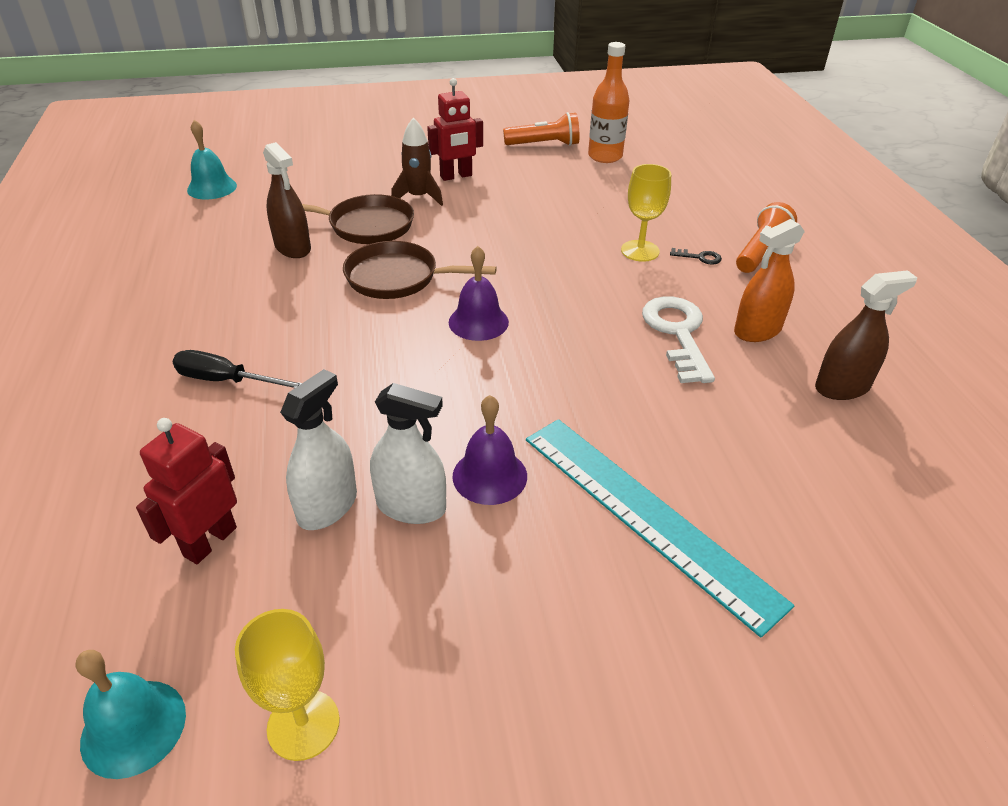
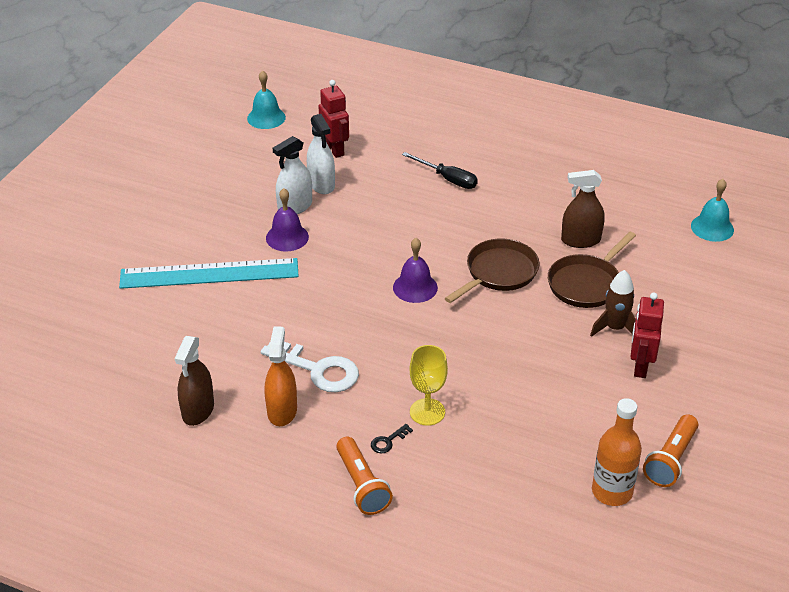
camera: 125 degrees right, 0 degrees up
black screwdriver [172,350,302,389] -> black screwdriver turned 75 degrees clockwise [402,152,478,189]
yellow goblet [235,609,340,761] -> none

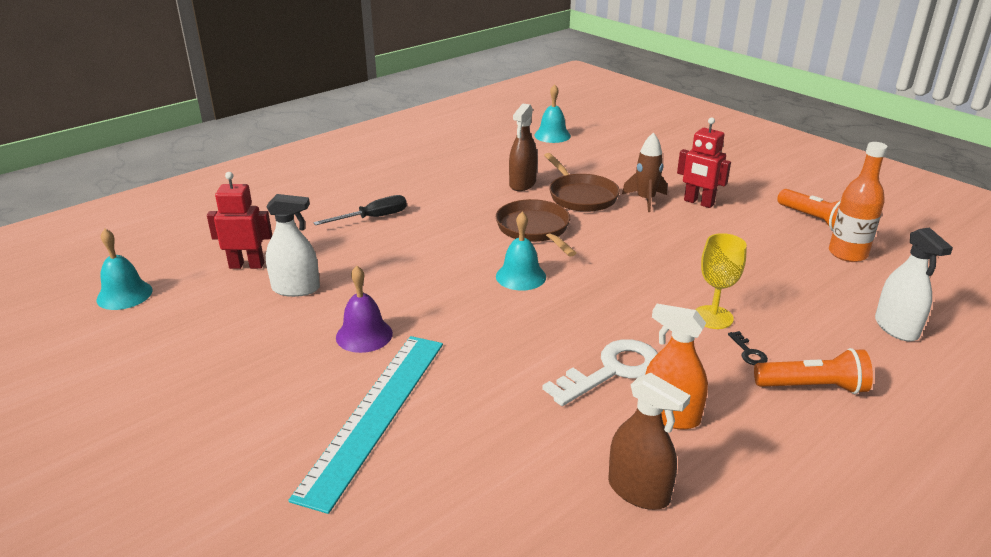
camera: 65 degrees left, 10 degrees down
white spray bottle [273,136,312,214] -> white spray bottle moved to [875,227,953,342]
purple bell [393,238,438,303] -> turquoise bell [496,212,546,291]

